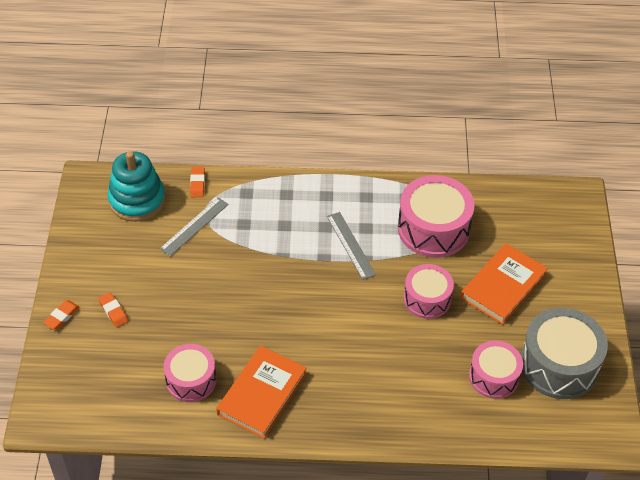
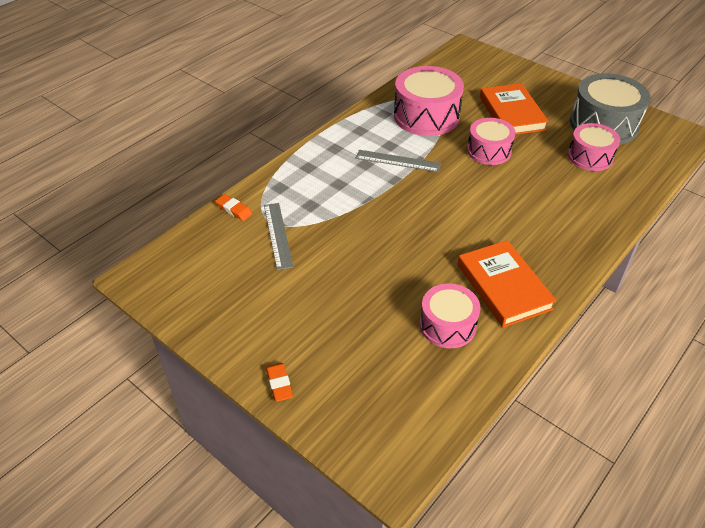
camera: 50 degrees left, 5 degrees down
orange eraser [98,292,128,328] -> none
turquoise stacking toy [108,151,166,222] -> none

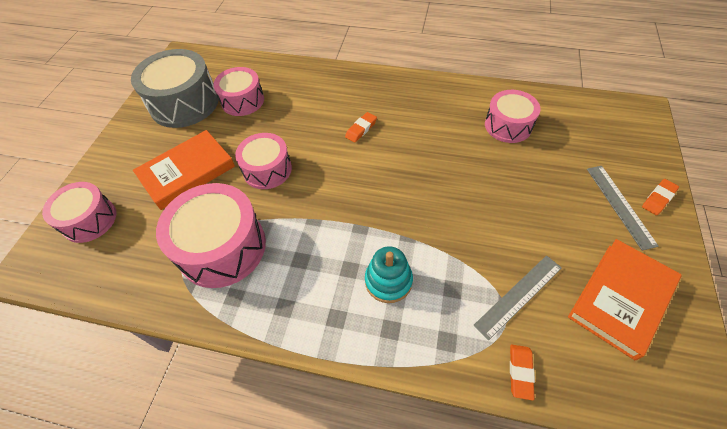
camera: 115 degrees left, 10 degrees up
grey ruler [356,150,441,172] -> grey ruler moved to [587,166,659,250]
orange book [458,240,557,328] -> orange book moved to [568,239,682,360]
none -> pink drum [42,182,116,243]
none -> orange eraser [345,112,377,143]
none -> turquoise stacking toy [365,246,413,303]

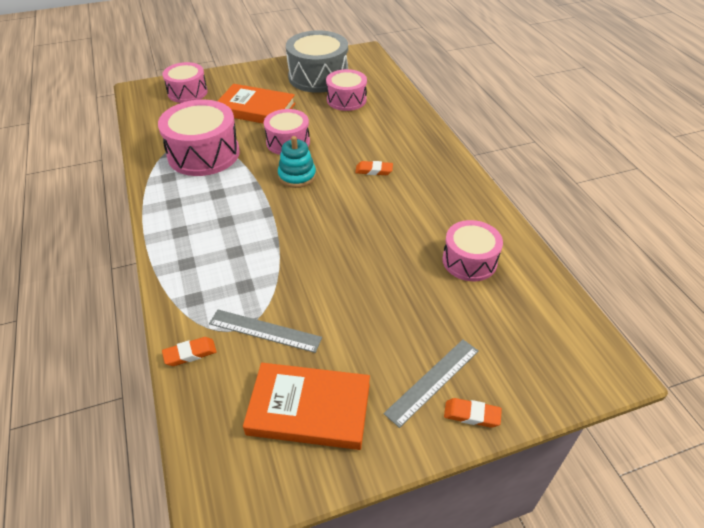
camera: 55 degrees right, 10 degrees down
turquoise stacking toy [365,246,413,303] -> turquoise stacking toy moved to [278,136,316,188]

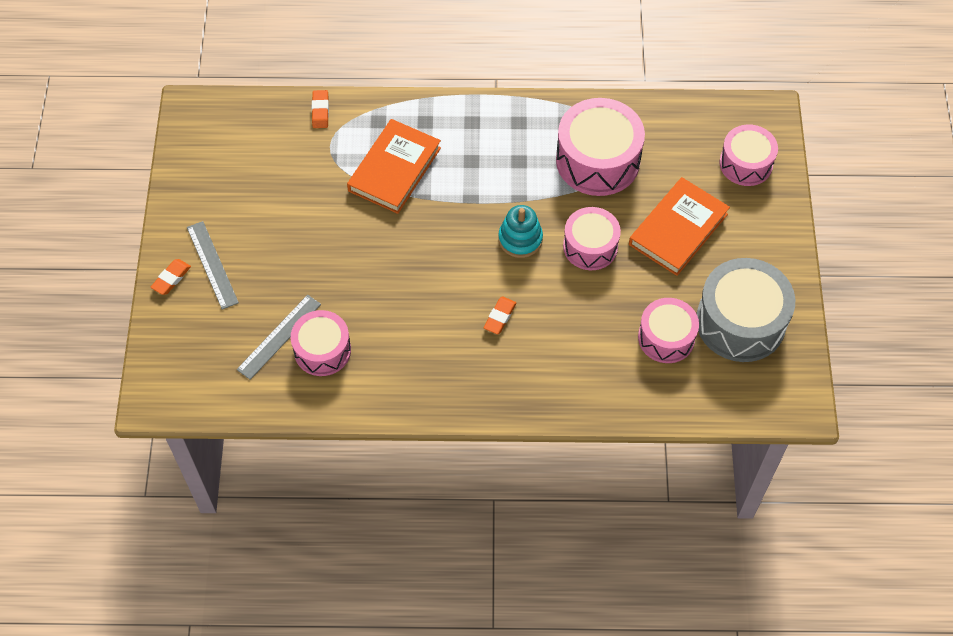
camera: 110 degrees right, 15 degrees up
grey ruler [209,310,322,353] -> grey ruler moved to [237,295,321,380]
orange book [243,363,370,450] -> orange book moved to [347,119,441,214]

